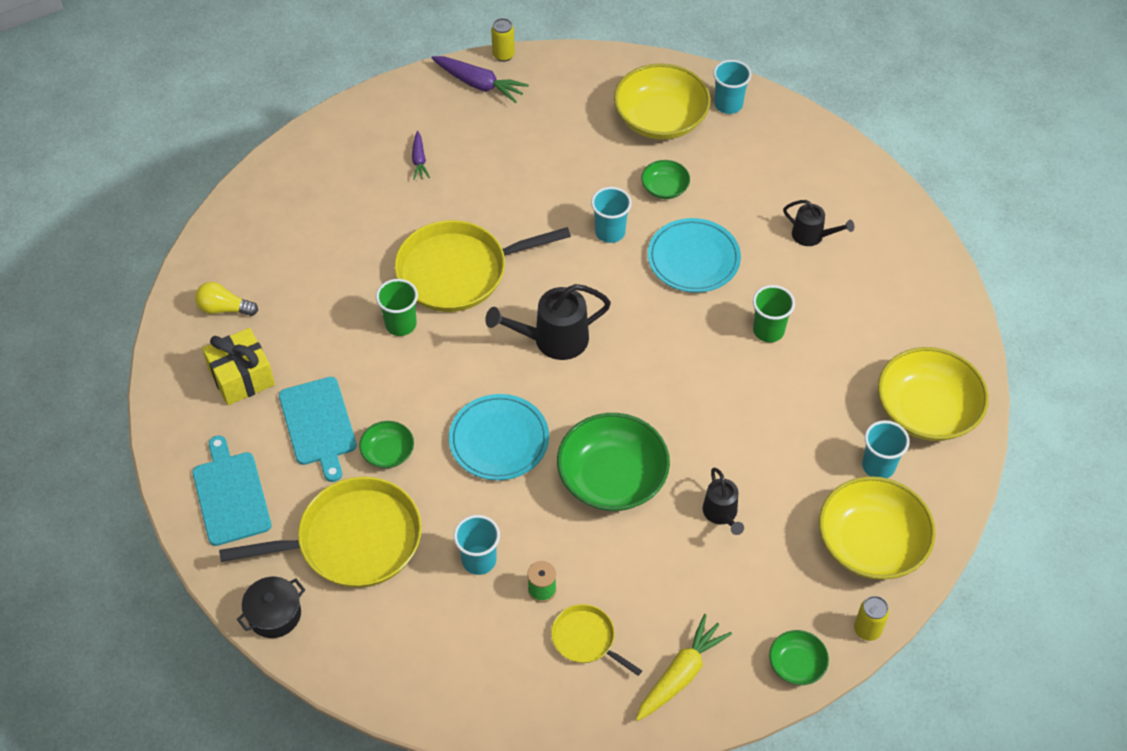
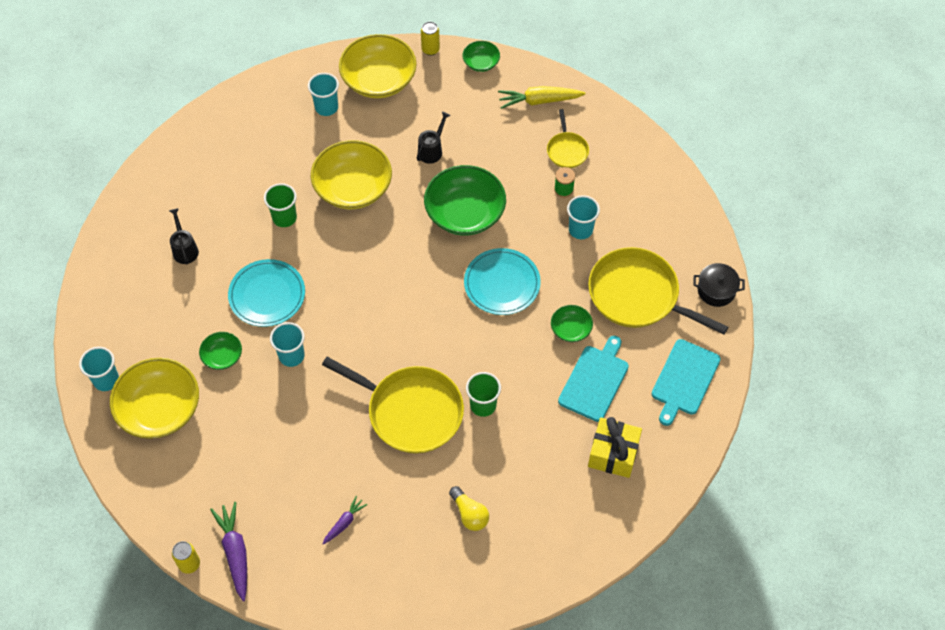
camera: 135 degrees left, 5 degrees up
yellow light bulb [195,282,258,316] -> yellow light bulb moved to [449,486,489,531]
black watering can [485,284,611,360] -> none
yellow bowl [878,347,989,441] -> yellow bowl moved to [311,140,392,209]

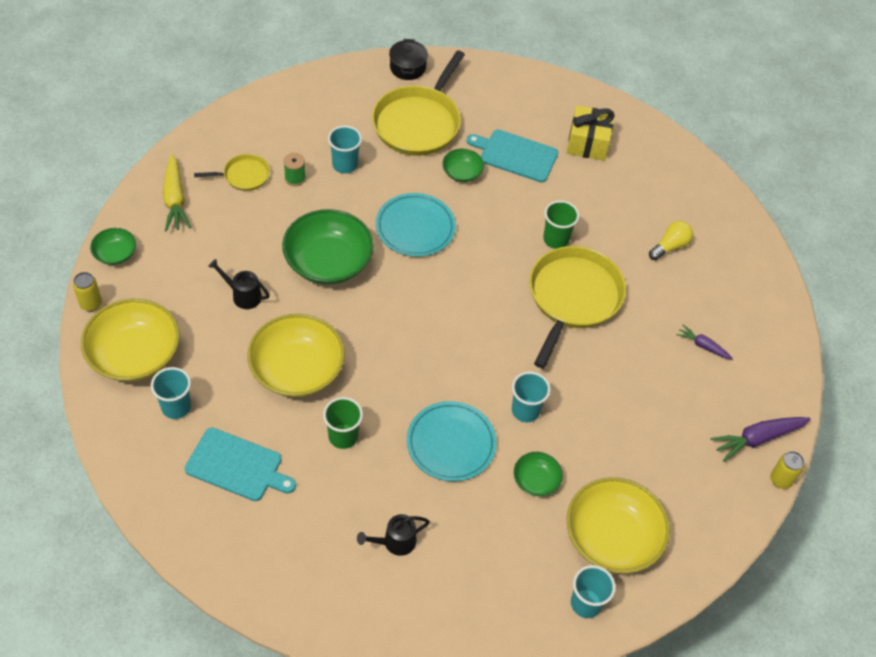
camera: 100 degrees left, 5 degrees down
turquoise cutting board [652,339,721,426] -> turquoise cutting board moved to [185,428,296,501]

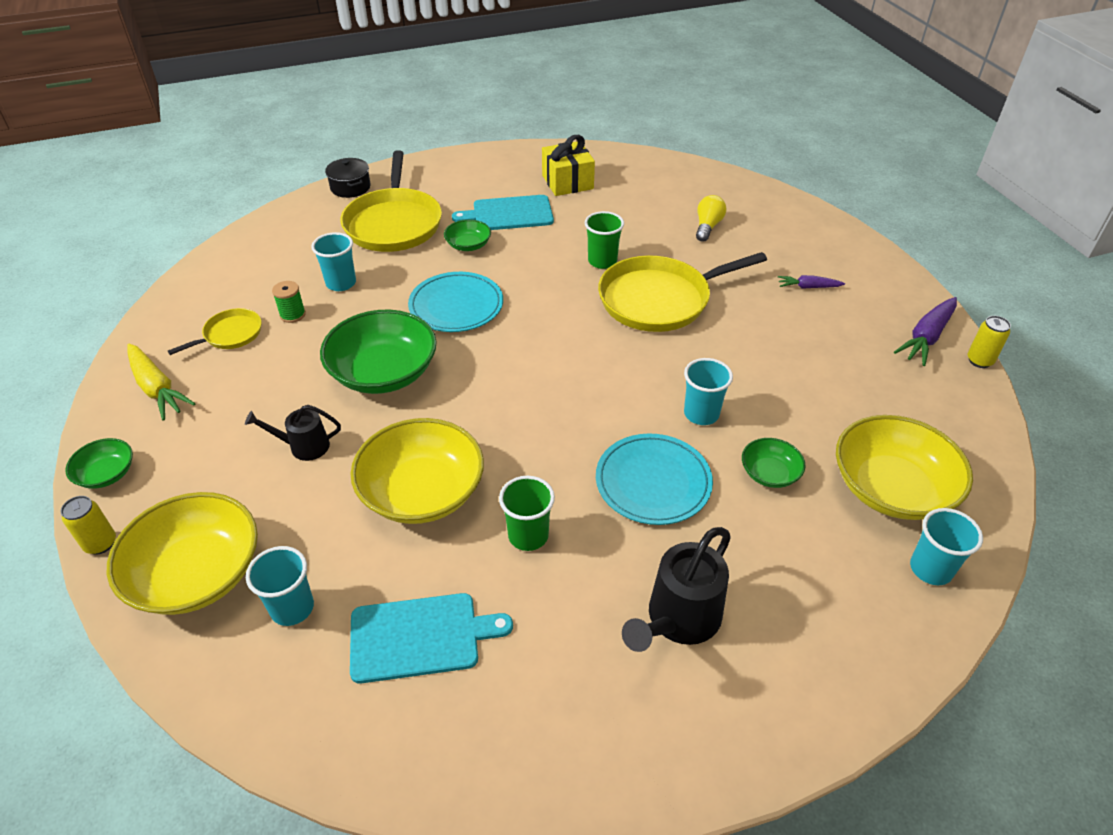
camera: 25 degrees left, 10 degrees down
black watering can [357,514,430,556] -> black watering can [622,527,731,652], size x1.65
yellow pan [529,246,626,369] -> yellow pan turned 105 degrees counterclockwise [598,252,767,332]

